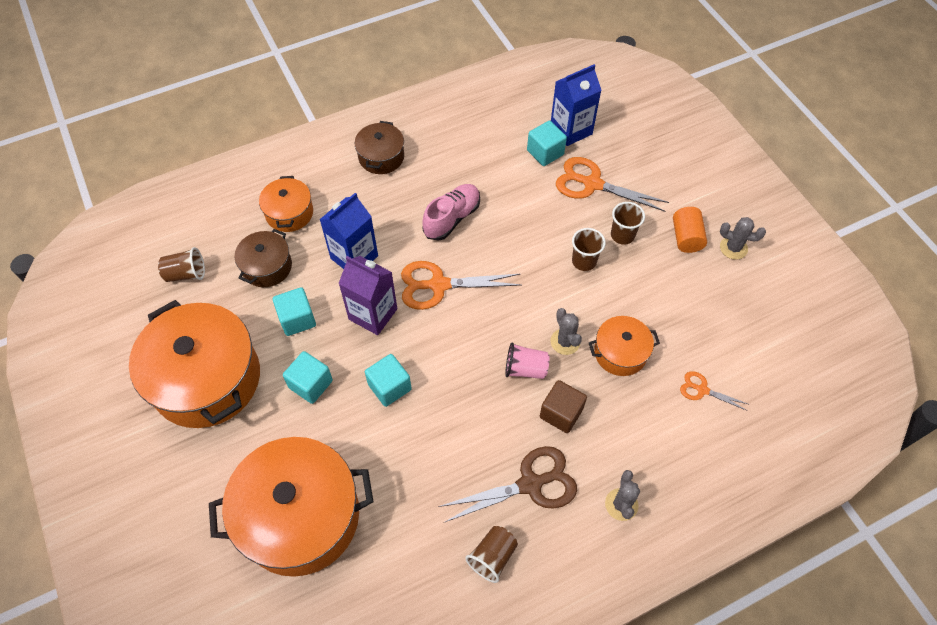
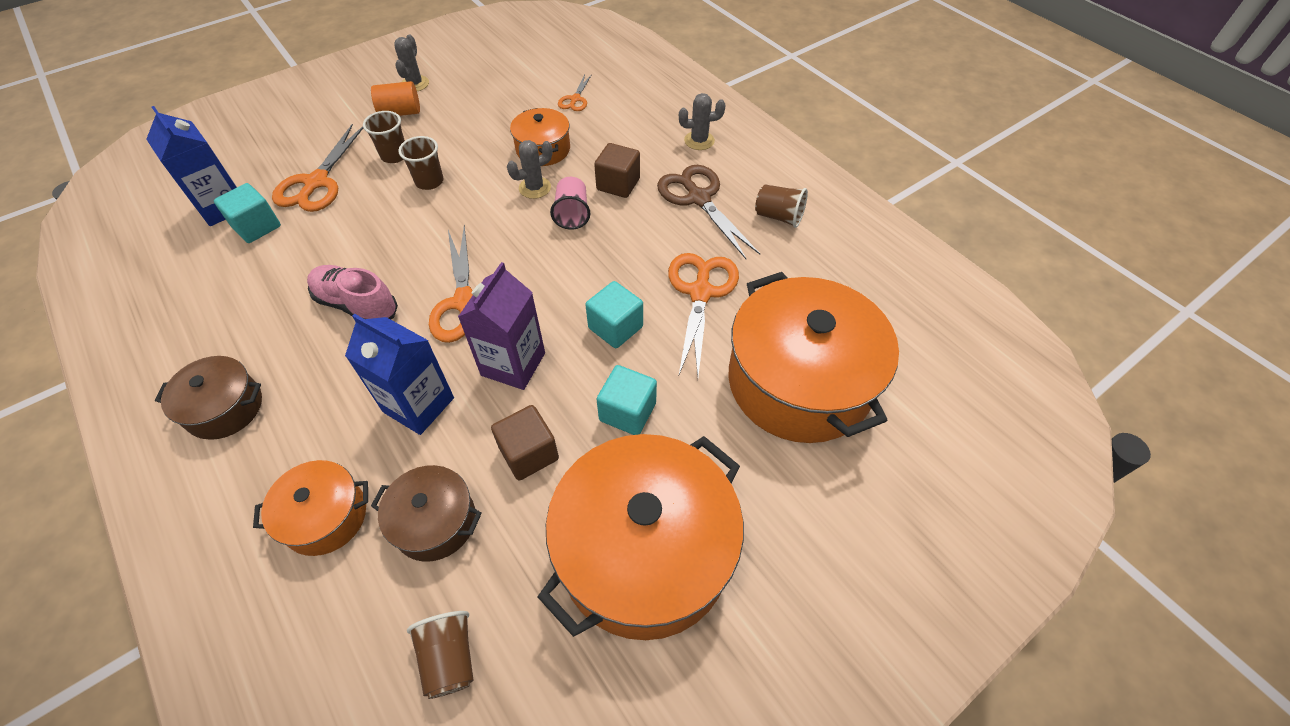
camera: 100 degrees left, 5 degrees down
turquoise cube [273,287,316,336] -> brown cube [491,405,559,481]
none -> orange scissors [668,253,739,376]

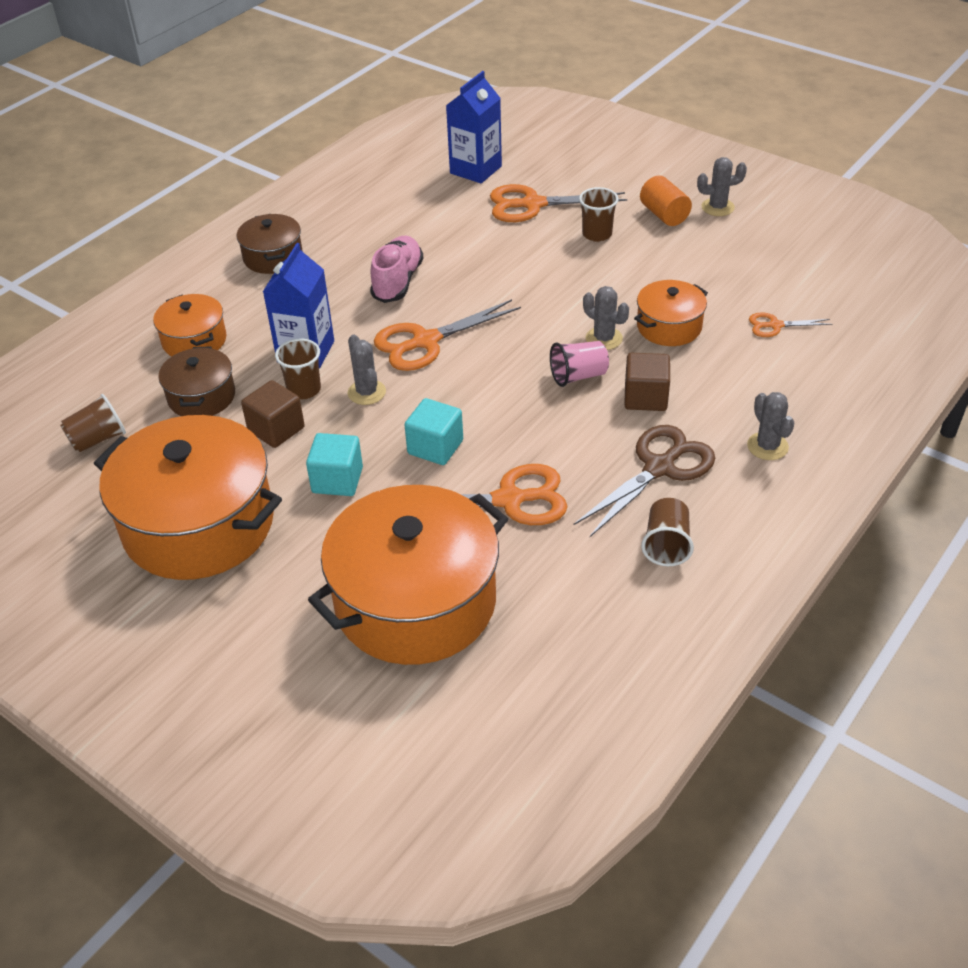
camera: 75 degrees right, 10 degrees down
turquoise cube [214,183,281,243] -> none
brown cup [398,136,444,190] -> brown cup moved to [275,338,321,399]
purple carton [458,262,545,390] -> grey cactus [348,334,386,405]

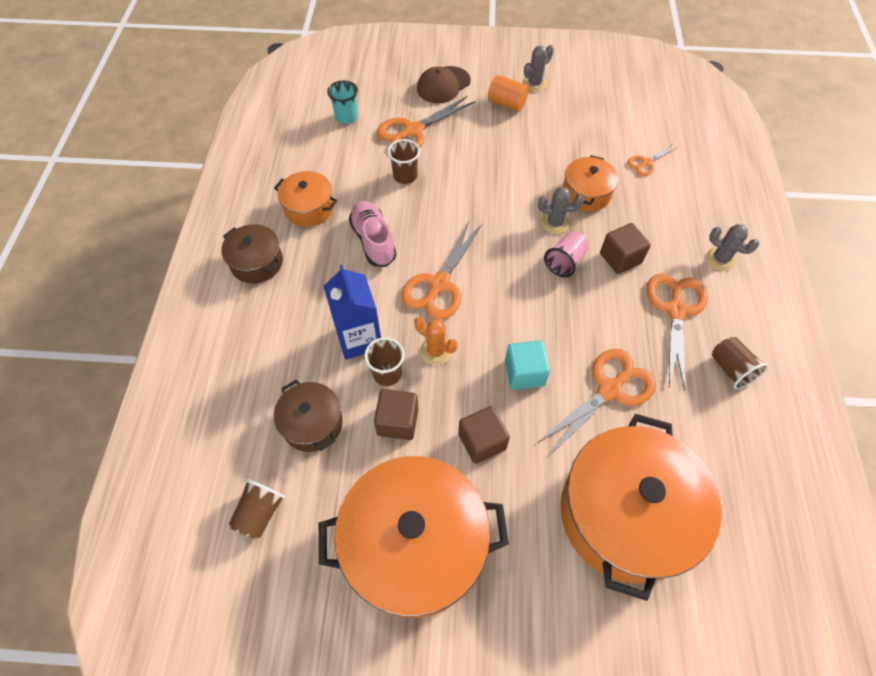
camera: 35 degrees left, 15 degrees up
orange pot [153,294,227,357] -> orange pot moved to [274,171,337,227]
turquoise cube [306,433,363,496] -> brown cube [458,406,510,464]
grey cactus [348,334,386,405] -> orange cactus [414,317,458,365]
blue carton [446,71,502,183] -> turquoise cup [327,80,358,124]
brown scissors [574,425,715,537] -> orange scissors [646,273,708,390]
brown cup [579,187,618,242] -> brown cup moved to [388,139,420,184]
none -> brown cap [417,66,471,103]

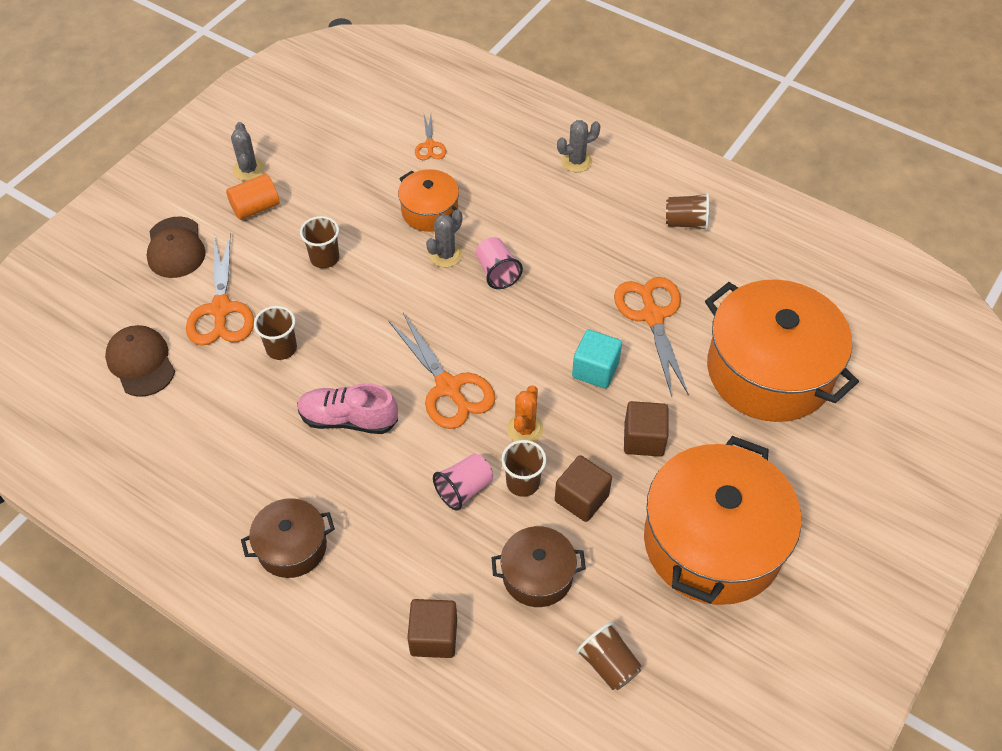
camera: 60 degrees left, 5 degrees down
orange pot [274,171,337,227] -> none
blue carton [324,265,381,360] -> pink cup [433,453,493,511]
turquoise cup [327,80,358,124] -> brown cap [105,325,175,397]
orange cactus [414,317,458,365] -> orange cactus turned 45 degrees counterclockwise [507,385,544,442]
brown cube [600,223,651,274] -> brown cube moved to [407,599,457,658]
orange scissors [646,273,708,390] -> none
none -> brown cup [300,216,339,268]

